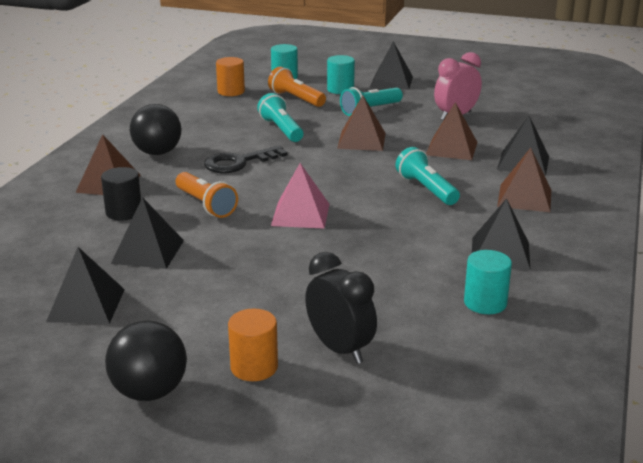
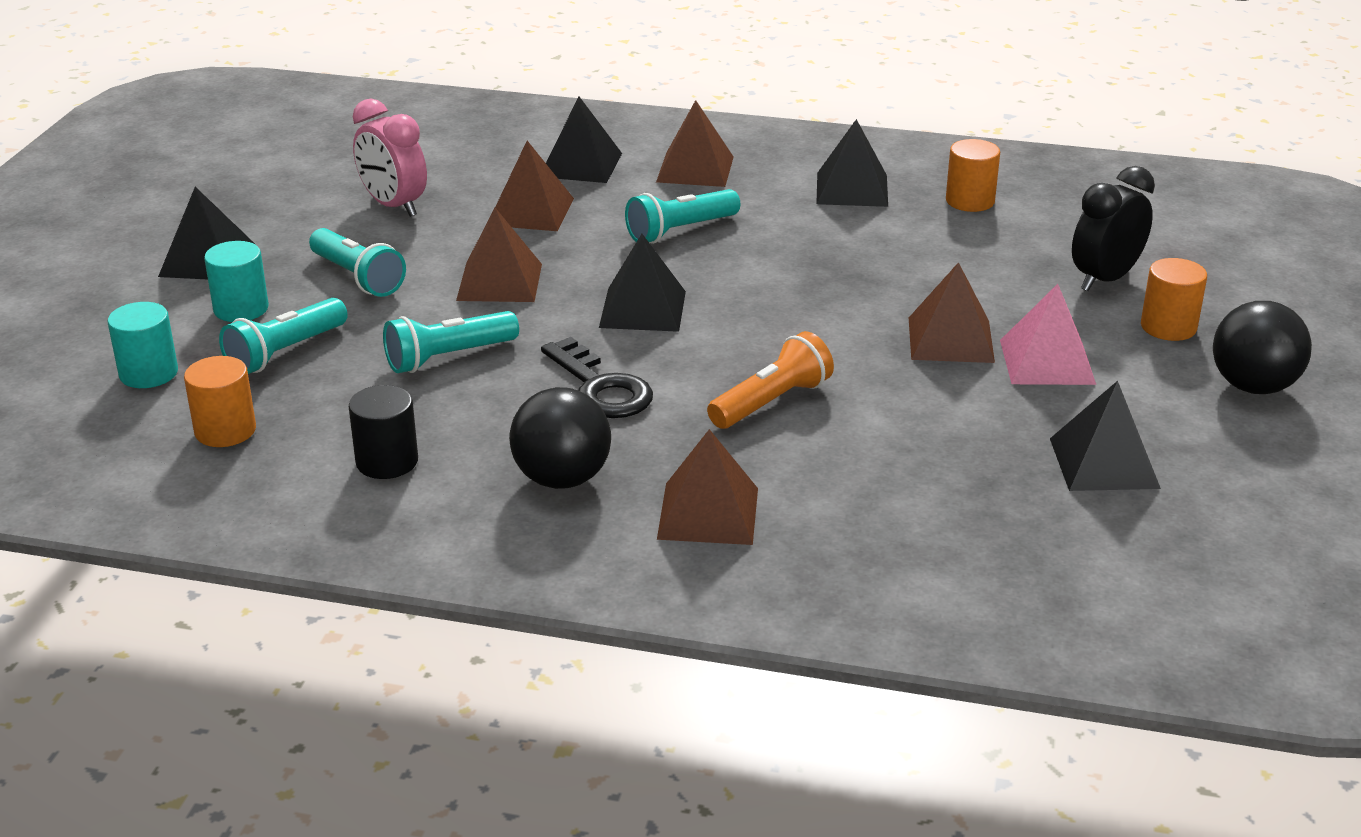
camera: 95 degrees left, 5 degrees up
black cylinder [101,167,141,221] -> black cylinder moved to [349,385,418,479]
black pyramid [111,197,184,269] -> black pyramid moved to [599,234,686,332]
orange flashlight [268,67,326,107] -> turquoise flashlight [219,298,348,374]
pink pyramid [271,163,329,229] -> pink pyramid moved to [1000,284,1096,385]
turquoise cylinder [464,250,512,314] -> orange cylinder [946,139,1000,212]
none -> brown pyramid [909,262,995,363]

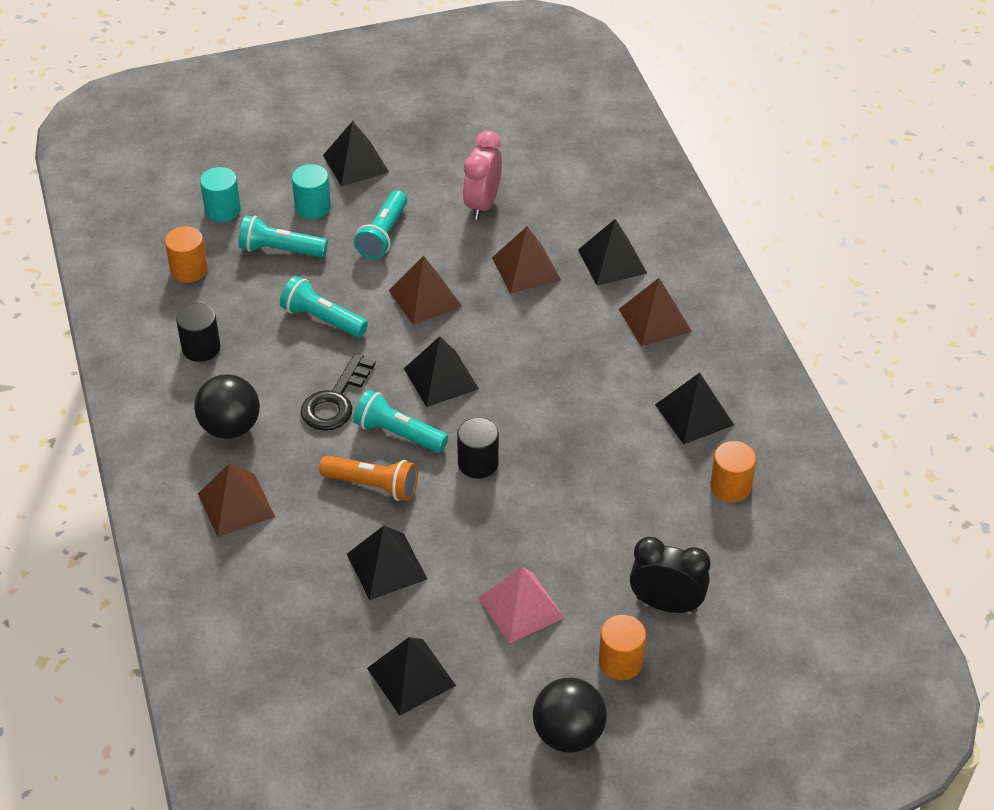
camera: 60 degrees right, 15 degrees up
turquoise flashlight [625,189,740,244] -> turquoise flashlight moved to [353,390,448,453]
brown pyramid [909,262,995,363] -> none
none -> black pyramid [347,526,427,600]
none -> black cylinder [457,417,499,479]

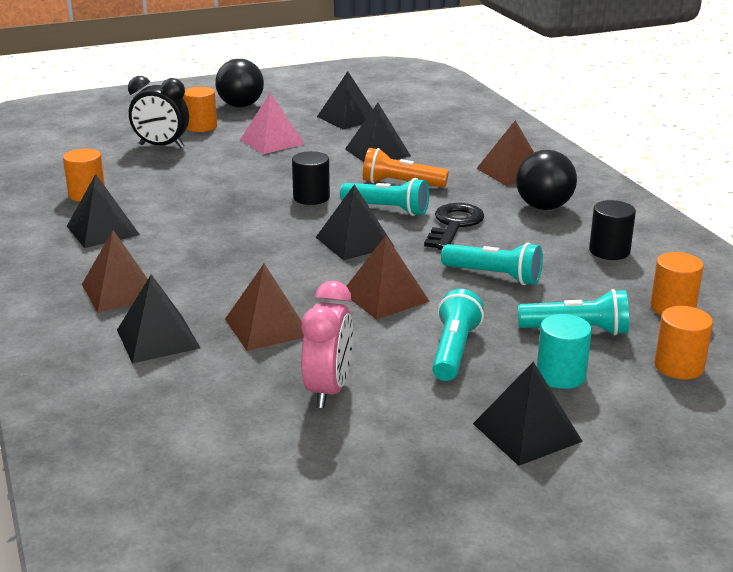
camera: 175 degrees right, 20 degrees down
turquoise cylinder [200,167,241,222] -> orange cylinder [655,306,713,379]

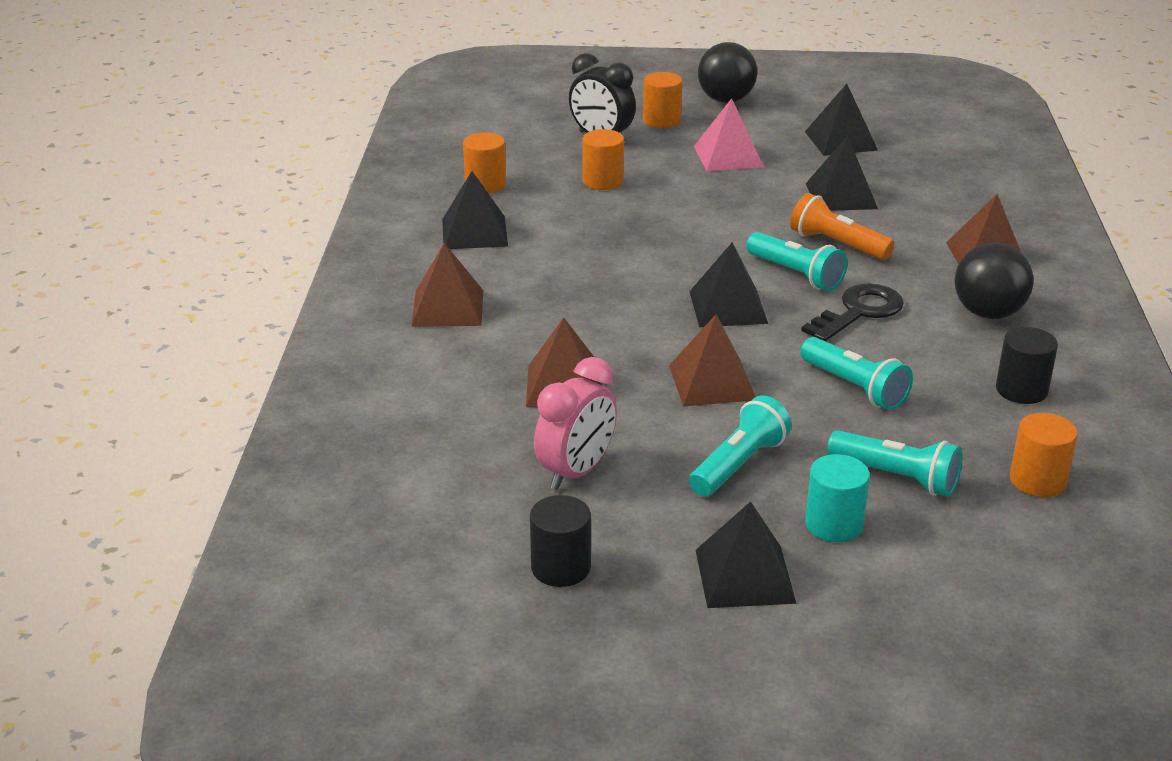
camera: 25 degrees right, 5 degrees up
black pyramid [117,274,200,363] -> none
black cylinder [292,151,330,205] -> black cylinder moved to [530,495,591,587]
orange cylinder [655,306,713,379] -> orange cylinder moved to [583,129,624,190]

